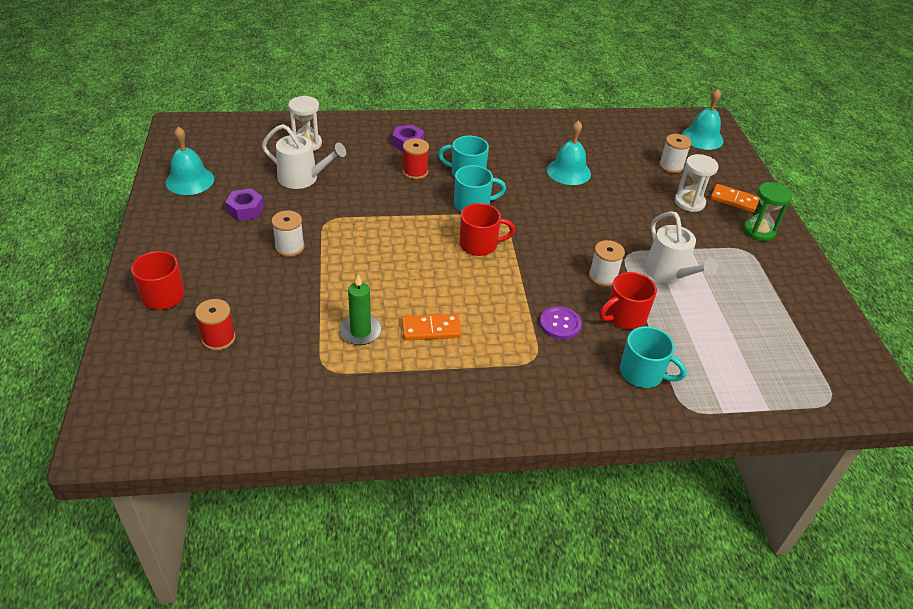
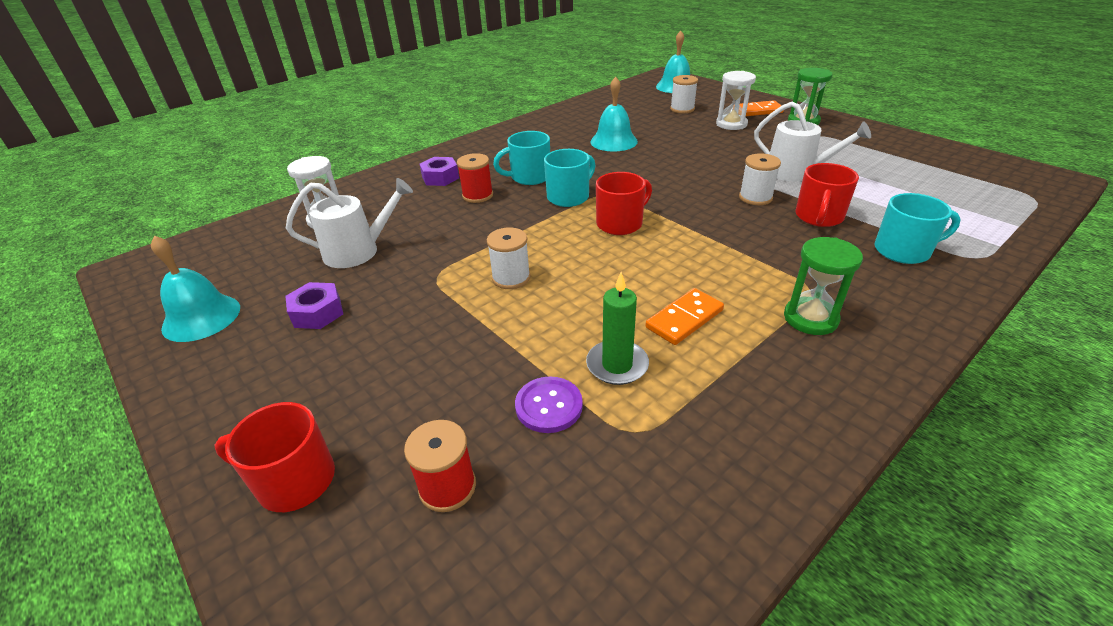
camera: 30 degrees left, 5 degrees down
white spool [272,211,305,257] -> white spool moved to [487,228,531,289]
purple button [540,306,582,339] -> purple button moved to [515,376,583,433]
none -> green hourglass [784,237,863,335]

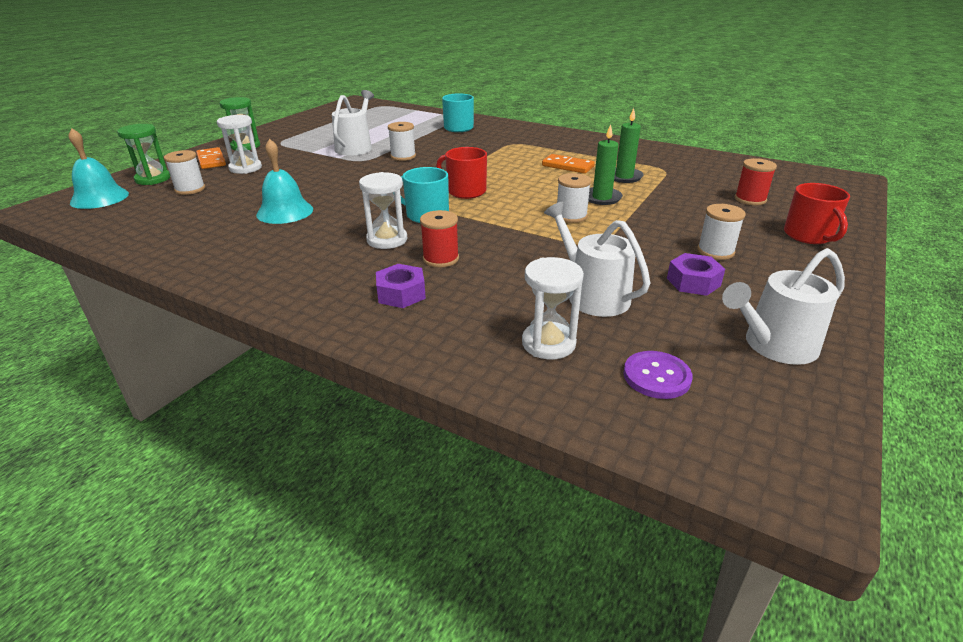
camera: 110 degrees left, 5 degrees down
turquoise bell [151,236,240,342] -> white watering can [722,248,845,365]
turquoise mug [493,131,550,185] -> white hourglass [359,172,407,249]
purple button [515,376,583,433] -> purple button moved to [623,351,693,399]
green hourglass [784,237,863,335] -> green hourglass moved to [117,124,170,185]
red mug [796,163,859,227] -> none
none -> green candle [588,124,623,205]
none -> white spool [697,204,746,260]

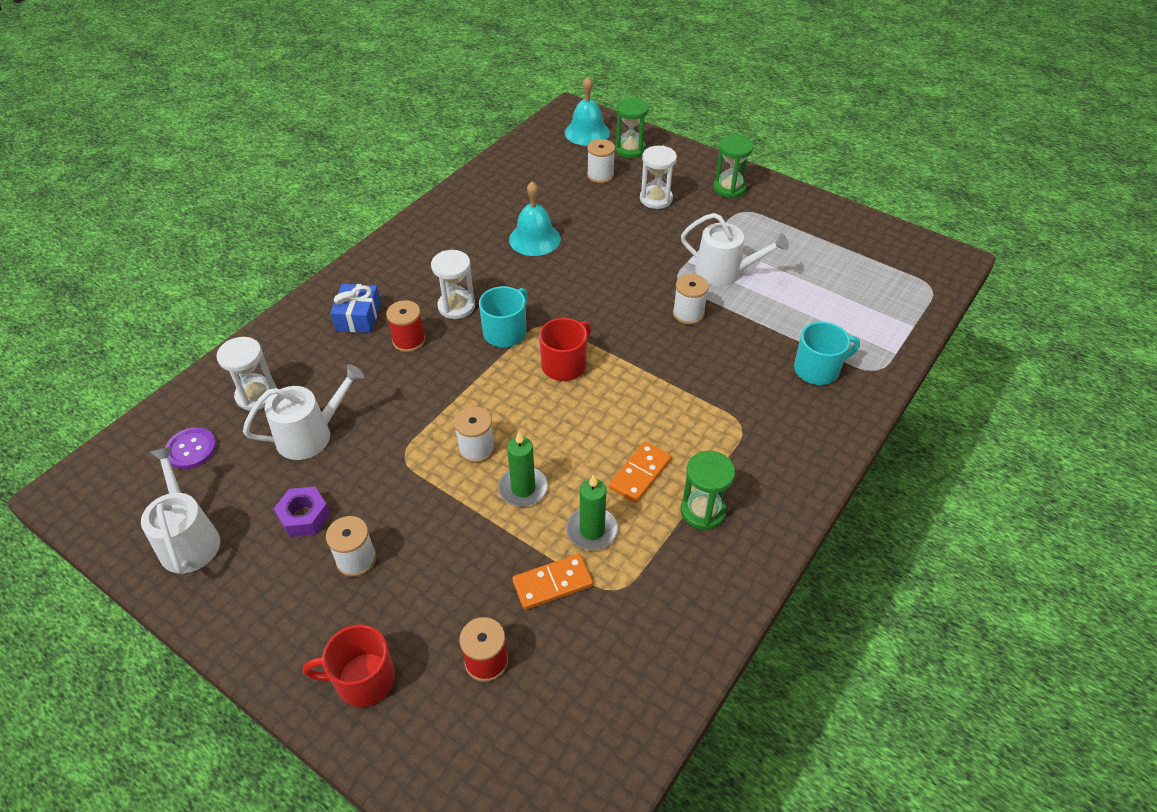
camera: 95 degrees right, 15 degrees up
orange domino [196,147,226,169] -> orange domino moved to [512,554,593,610]
purple nut [376,264,426,308] -> blue gift [330,284,381,333]
none -> green hourglass [681,451,735,530]

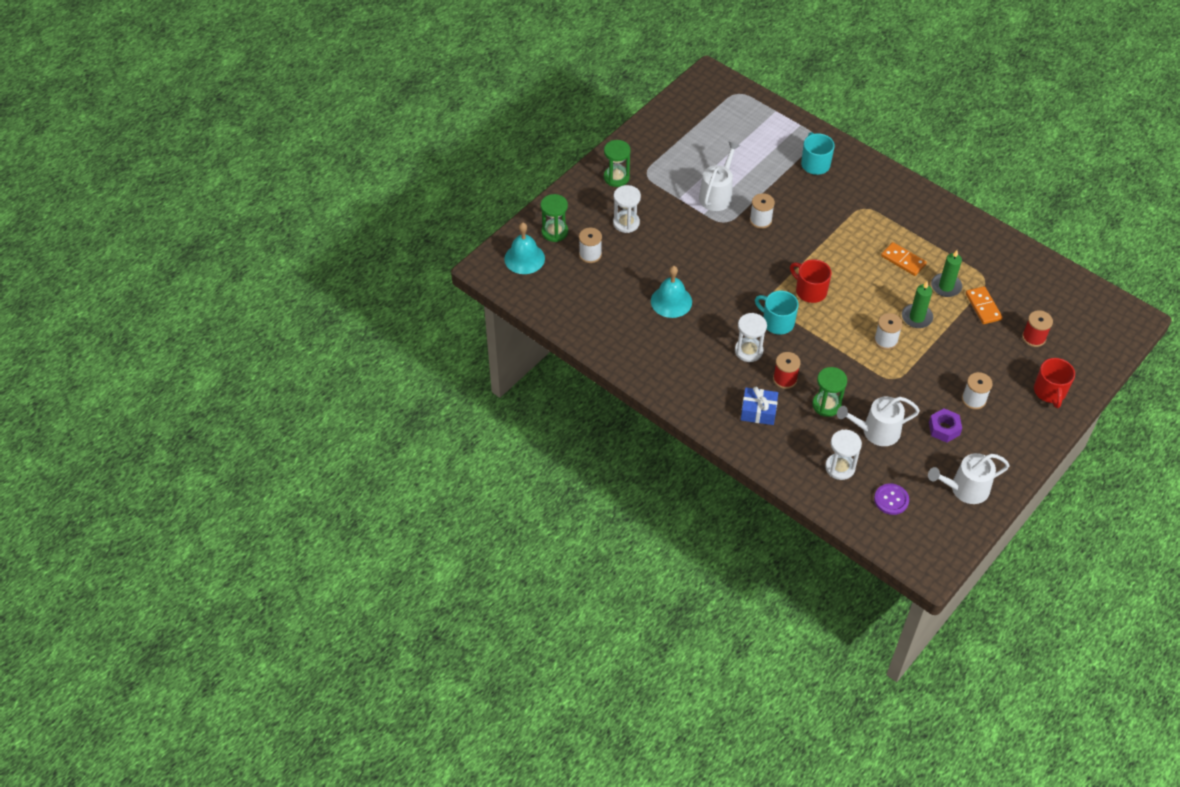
camera: 85 degrees left, 5 degrees up
white watering can [243,364,364,460] -> white watering can turned 75 degrees counterclockwise [837,396,920,446]
green hourglass [681,451,735,530] -> green hourglass moved to [812,367,847,417]

